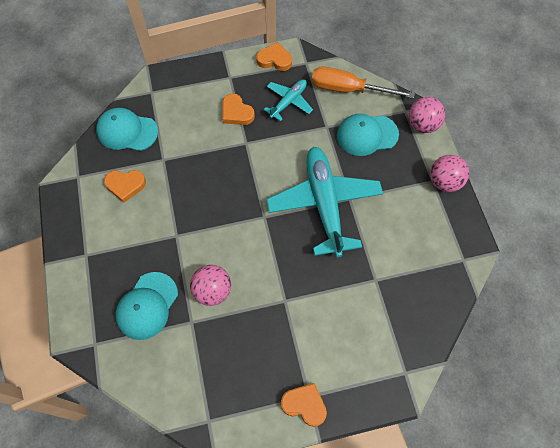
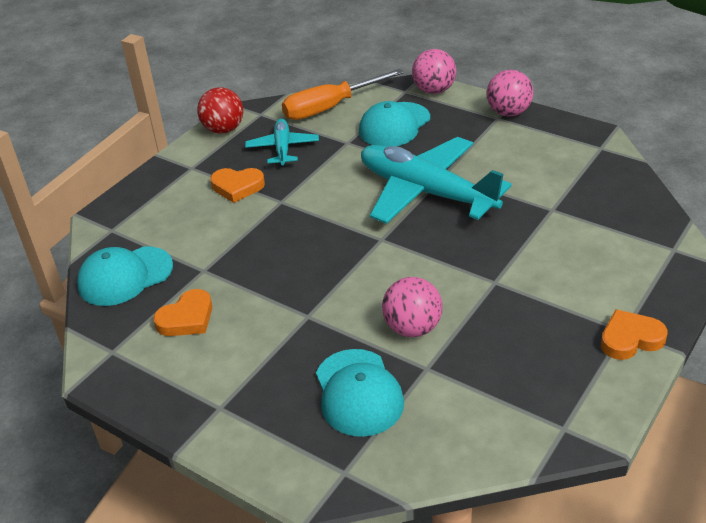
camera: 40 degrees left, 25 degrees down
orange heart [256,42,292,71] -> red ball [197,87,243,134]

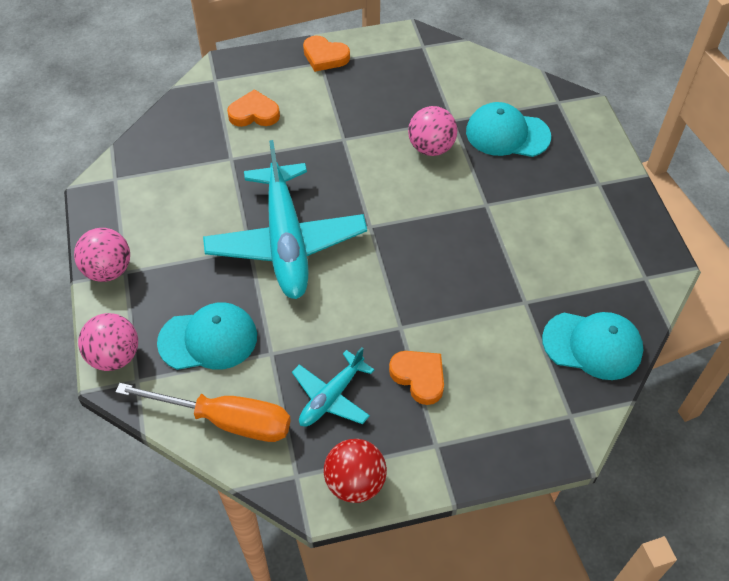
camera: 140 degrees left, 15 degrees up
orange heart [153,289,212,336] -> orange heart moved to [227,89,280,127]
turquoise cap [316,349,404,437] -> turquoise cap turned 105 degrees counterclockwise [466,102,551,157]

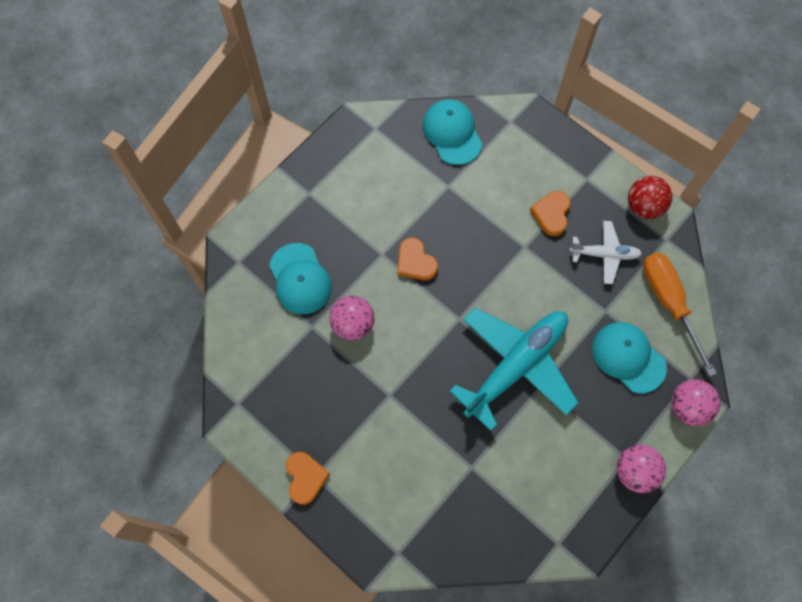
camera: 125 degrees left, 15 degrees up
orange heart [227,89,280,127] -> orange heart moved to [397,237,438,280]
turquoise plane [292,347,375,426] -> white plane [570,221,642,284]

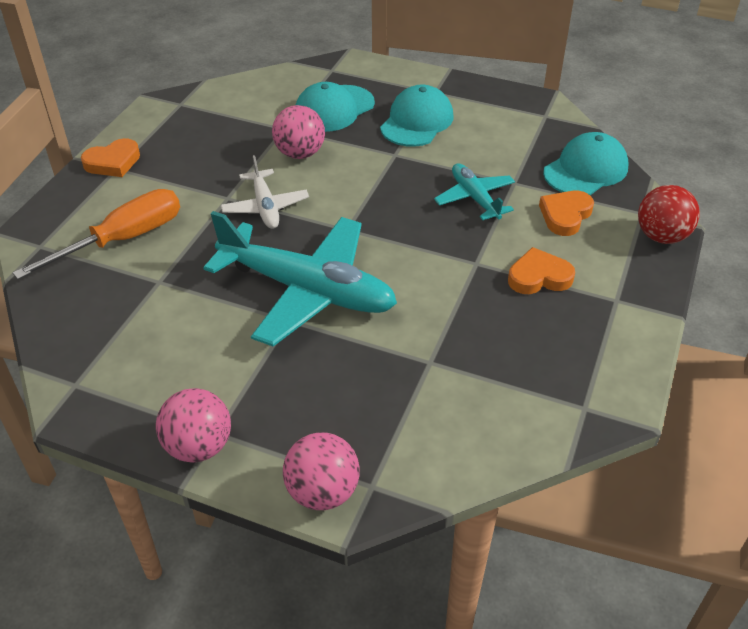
camera: 70 degrees right, 25 degrees down
orange heart [397,237,438,280] -> orange heart moved to [539,191,594,236]
white plane [570,221,642,284] -> white plane moved to [221,155,309,229]
turquoise cap [592,322,667,394] -> turquoise cap moved to [380,85,453,147]
red ball [628,176,672,219] -> red ball moved to [638,185,700,244]
orange screwdriver [643,253,717,377] -> orange screwdriver moved to [13,189,180,279]
none -> turquoise plane [434,163,515,220]

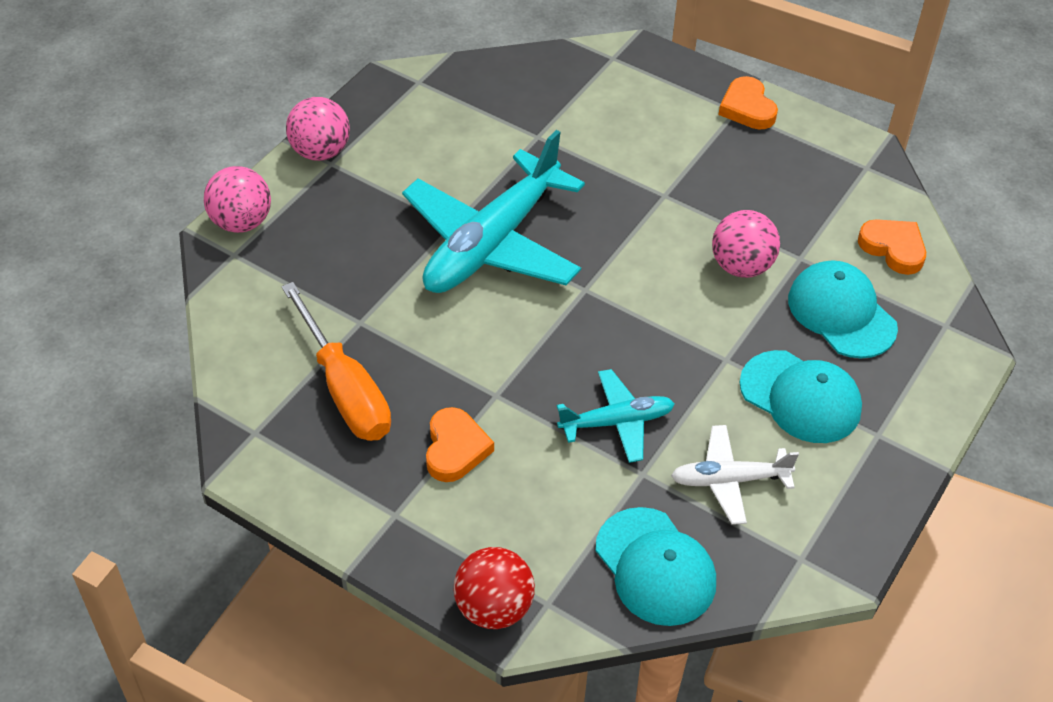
camera: 100 degrees right, 5 degrees up
orange screwdriver [13,189,180,279] -> orange screwdriver moved to [281,282,391,441]
white plane [221,155,309,229] -> white plane moved to [671,425,799,525]
orange heart [539,191,594,236] -> orange heart moved to [858,219,926,275]

